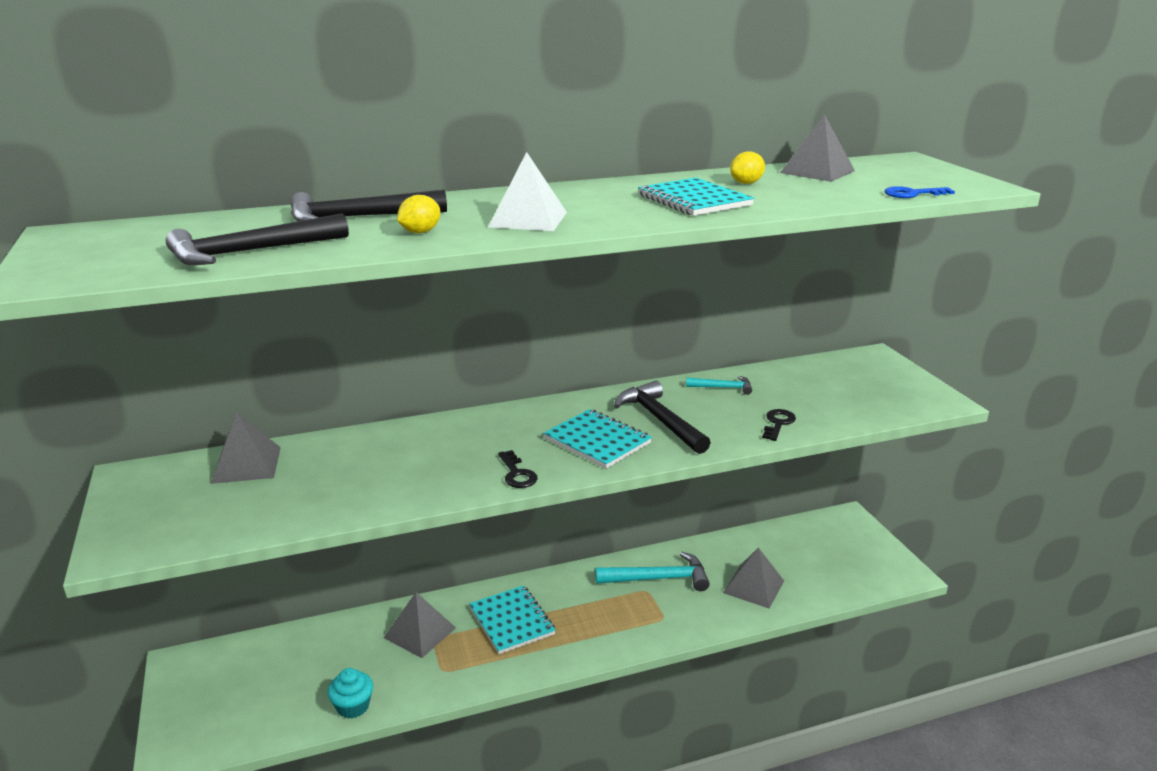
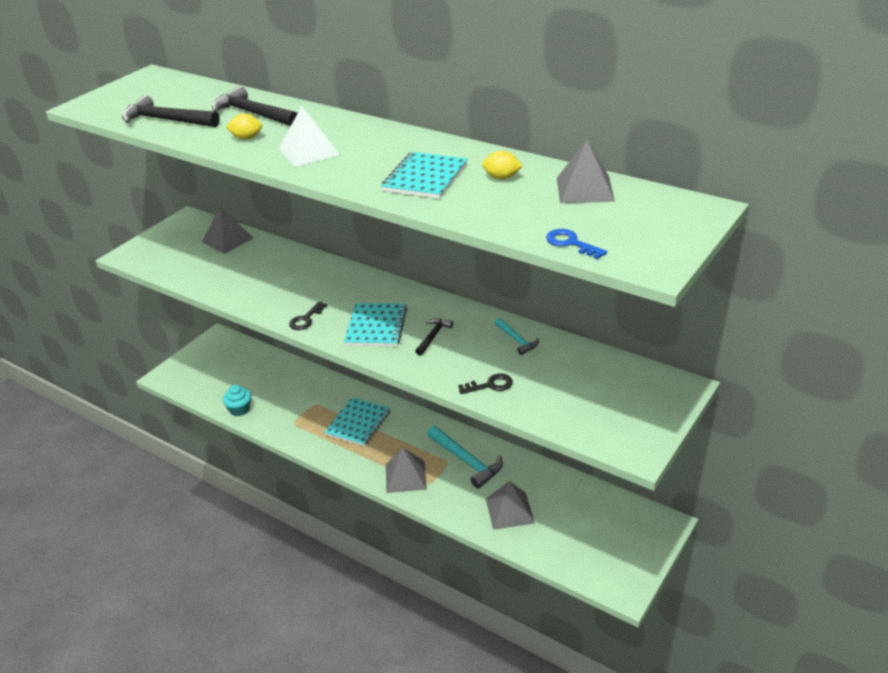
camera: 55 degrees right, 10 degrees up
grey pyramid [384,592,456,658] -> grey pyramid moved to [386,447,427,493]
black hammer [614,381,711,454] -> black hammer [415,318,453,356], size x0.55

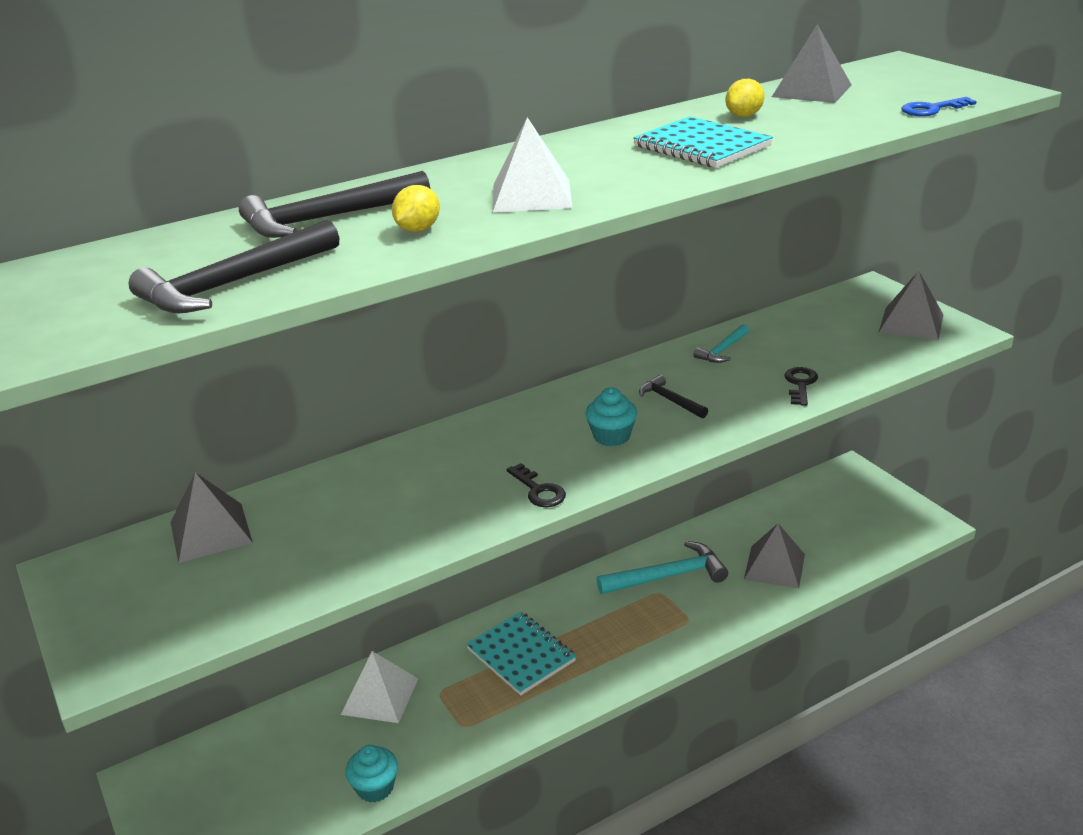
camera: 65 degrees left, 5 degrees down
turquoise notebook [344,303,407,346] -> turquoise cupcake [586,388,637,446]
grey pyramid [386,447,427,493] -> grey pyramid moved to [879,271,943,340]
turquoise hammer [495,318,539,355] -> turquoise hammer turned 135 degrees clockwise [693,324,749,363]
none -> white pyramid [341,651,418,723]

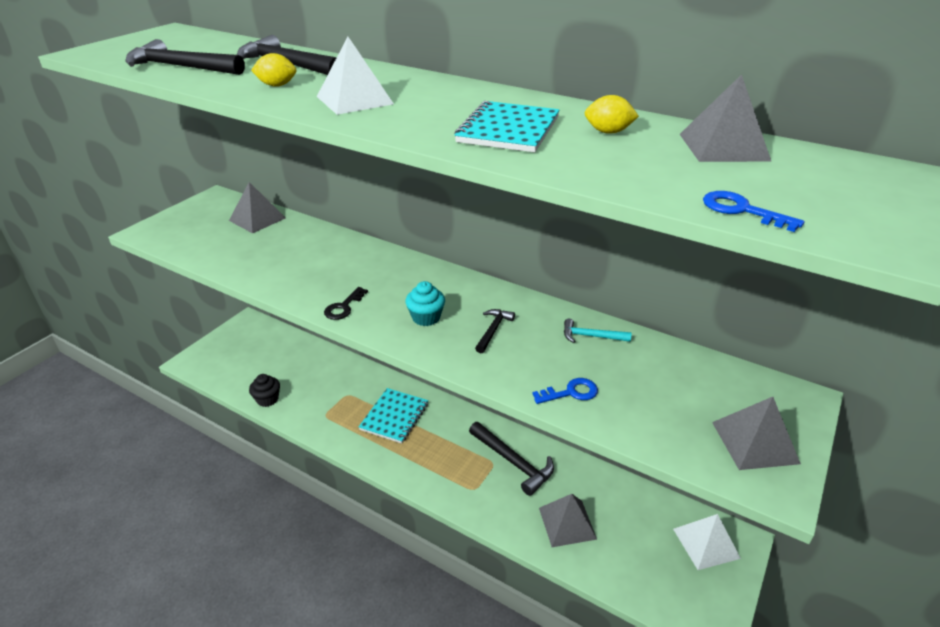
camera: 60 degrees right, 5 degrees up
white pyramid [341,651,418,723] -> white pyramid moved to [673,514,741,570]
turquoise cupcake [345,745,398,803] -> black cupcake [249,374,280,407]
turquoise hammer [597,541,728,594] -> black hammer [469,422,554,496]
black key [785,367,818,406] -> blue key [532,378,598,404]

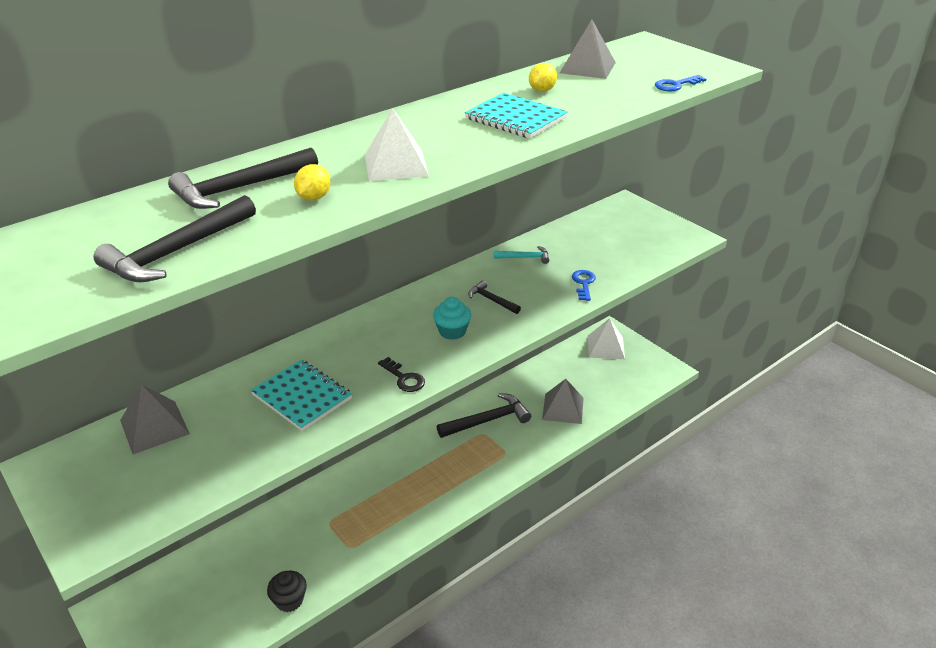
camera: 70 degrees left, 0 degrees up
turquoise notebook [359,388,428,443] -> turquoise notebook moved to [251,359,352,431]
turquoise hammer [564,319,631,343] -> turquoise hammer turned 120 degrees counterclockwise [494,246,549,264]
grey pyramid [712,397,801,470] -> none

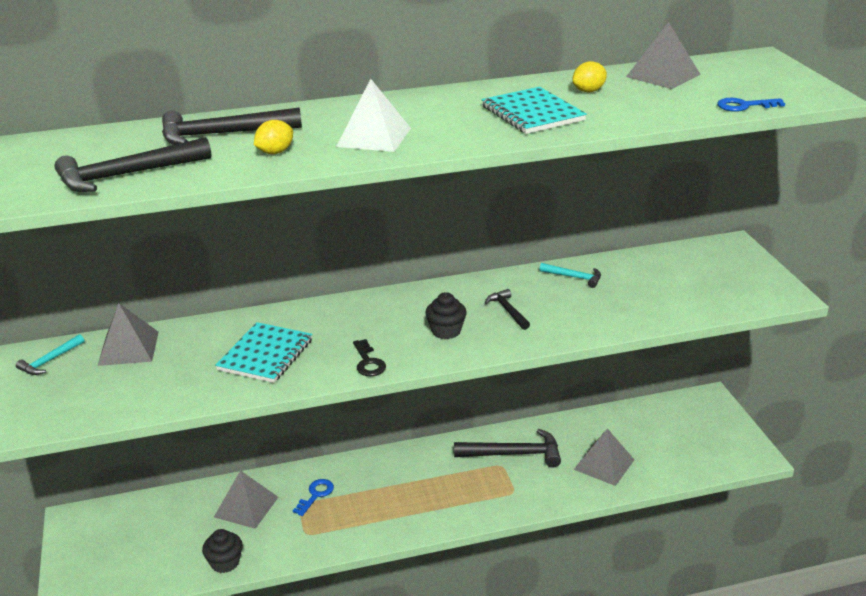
camera: 25 degrees right, 5 degrees down
turquoise notebook [251,359,352,431] -> turquoise notebook turned 45 degrees clockwise [215,322,312,383]
turquoise cupcake [433,297,471,340] -> black cupcake [425,292,467,339]
blue key [572,270,596,301] -> blue key moved to [293,479,334,516]
white pyramid [588,318,625,359] -> none
none -> turquoise hammer [16,334,84,375]
none -> grey pyramid [214,470,278,529]

